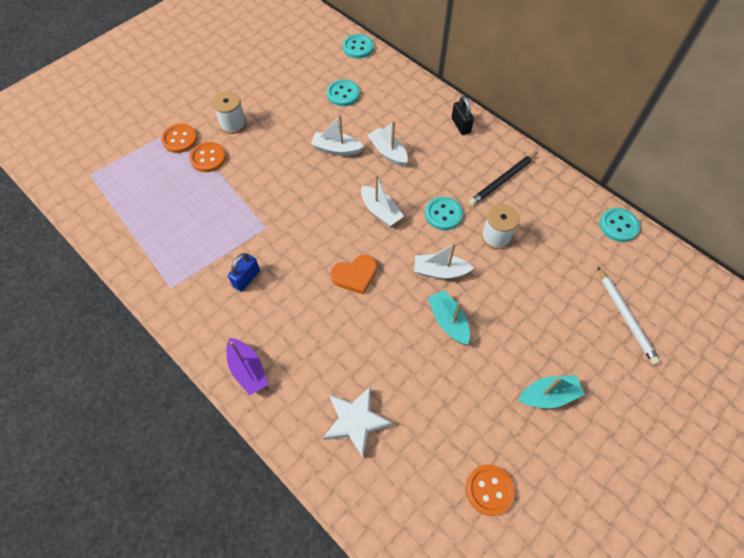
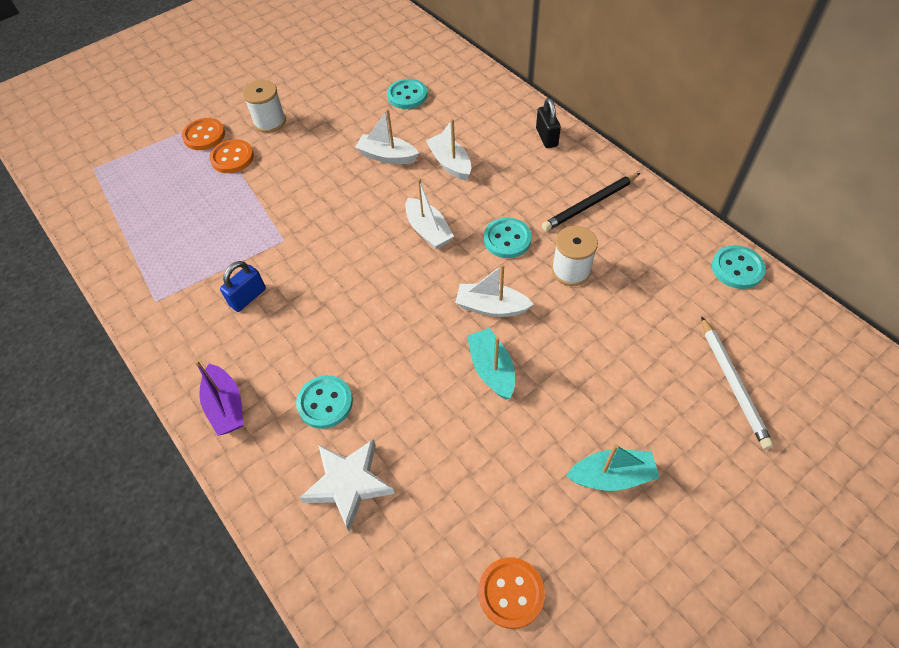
camera: 10 degrees right, 5 degrees down
orange heart [331,255,377,295] -> none
turquoise button [343,34,374,59] -> turquoise button moved to [296,375,353,429]

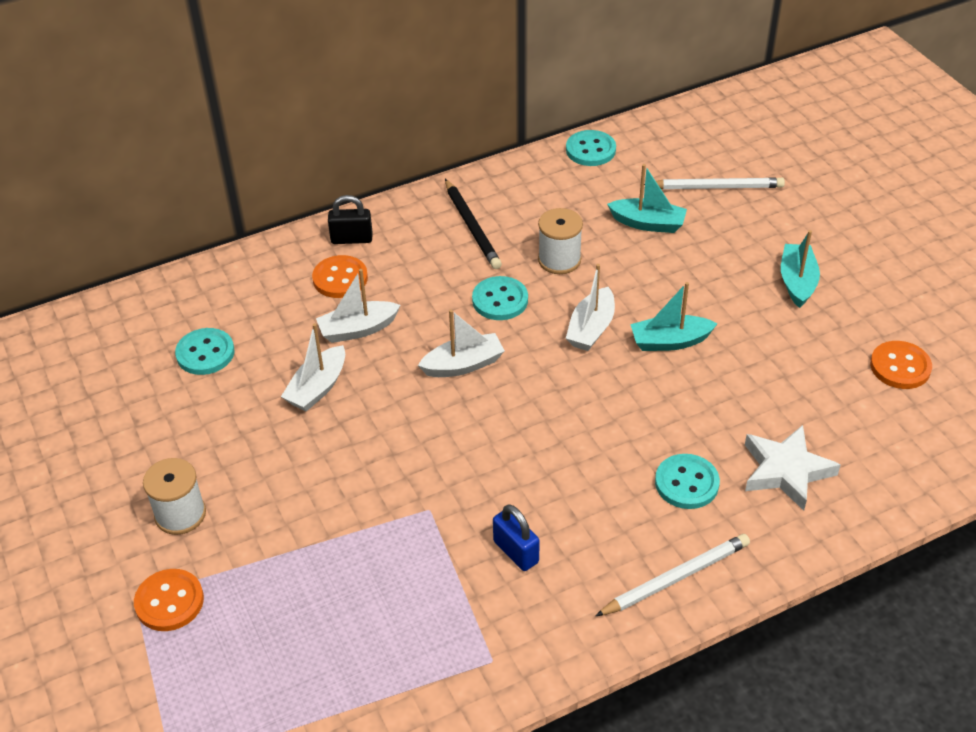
camera: 80 degrees left, 10 degrees down
purple boat [195,360,244,436] -> white pencil [595,534,750,616]
orange button [209,139,254,173] -> orange button moved to [312,255,368,298]
none -> turquoise boat [607,164,687,233]

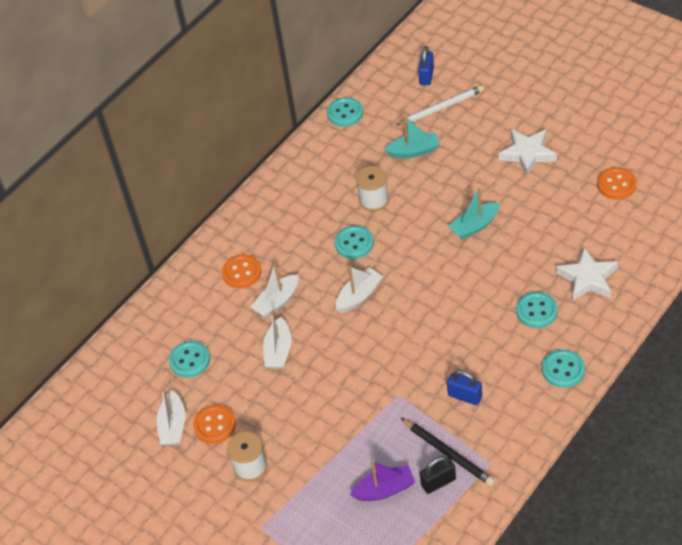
camera: 20 degrees left, 5 degrees up
orange button [134,569,204,631] -> orange button moved to [193,405,236,444]
black padlock [328,195,373,244] -> black padlock moved to [420,456,456,494]
black pencil [445,179,502,269] -> black pencil moved to [401,418,495,486]
white boat [566,264,615,351] -> white boat moved to [157,387,185,445]
white pencil [595,534,750,616] -> turquoise button [542,349,585,388]
turquoise boat [781,230,820,308] -> white star [498,129,557,176]
none -> purple boat [350,461,415,501]
none -> blue padlock [418,46,434,85]

